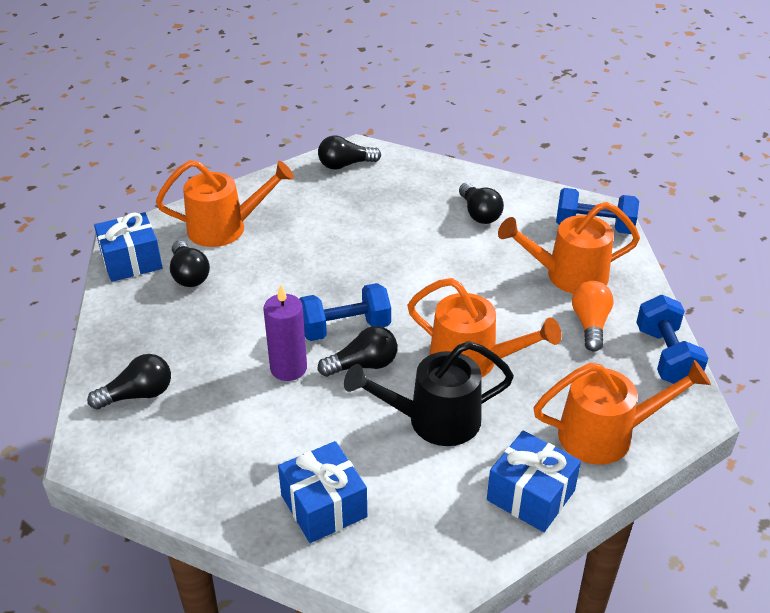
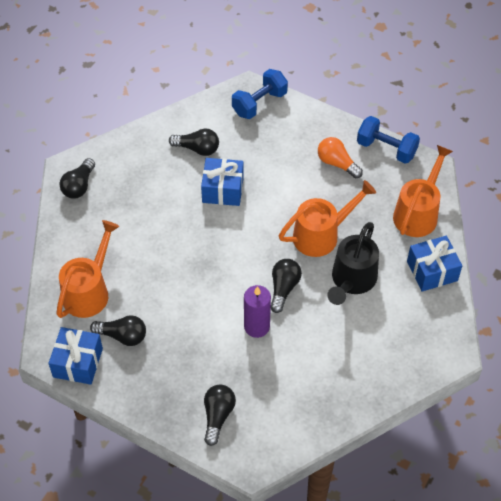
camera: 55 degrees left, 15 degrees up
blue gift [278,441,367,543] -> blue gift moved to [201,158,244,206]
blue dumbbell [300,283,391,341] -> none
orange watering can [498,202,640,294] -> none

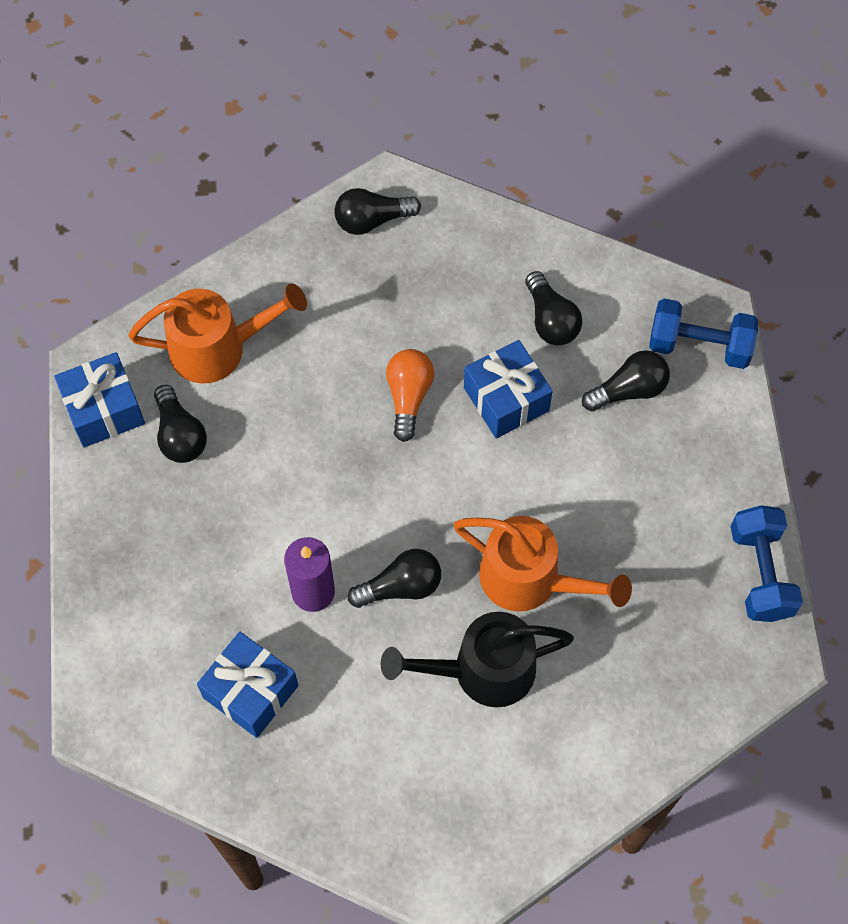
camera: 55 degrees right, 10 degrees up
black light bulb [204,385,236,446] -> black light bulb moved to [582,350,670,412]
orange light bulb [318,137,363,179] -> orange light bulb moved to [386,349,434,442]
orange watering can [393,145,453,237] -> none
blue gift [407,236,462,291] -> blue gift moved to [197,632,298,738]

